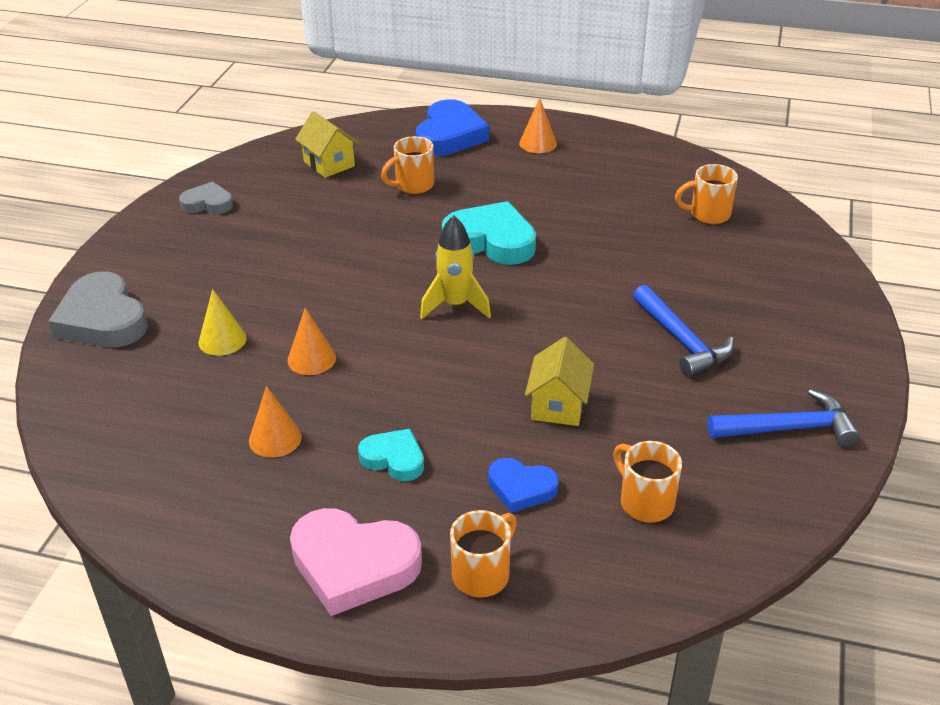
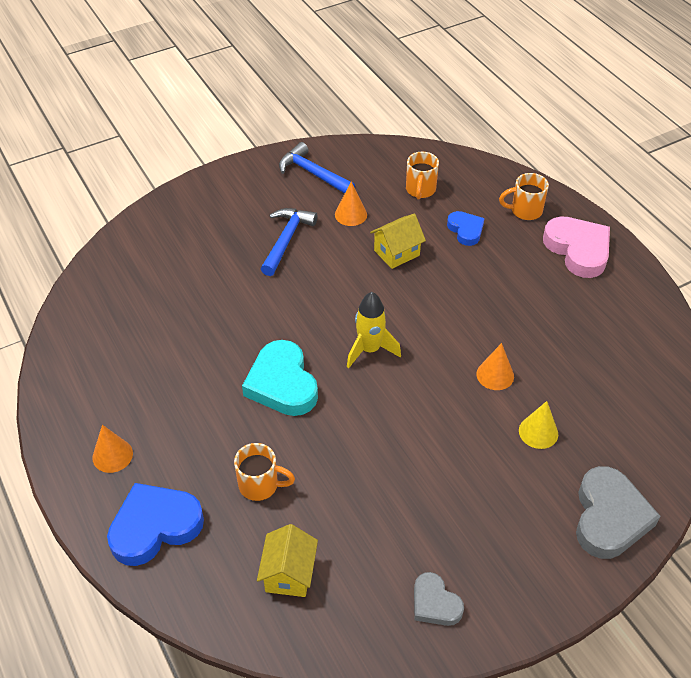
camera: 135 degrees left, 10 degrees up
orange cone [249,386,302,458] -> orange cone moved to [335,181,367,226]
turquoise heart [358,429,424,481] -> none
orange mug [675,164,738,224] -> none

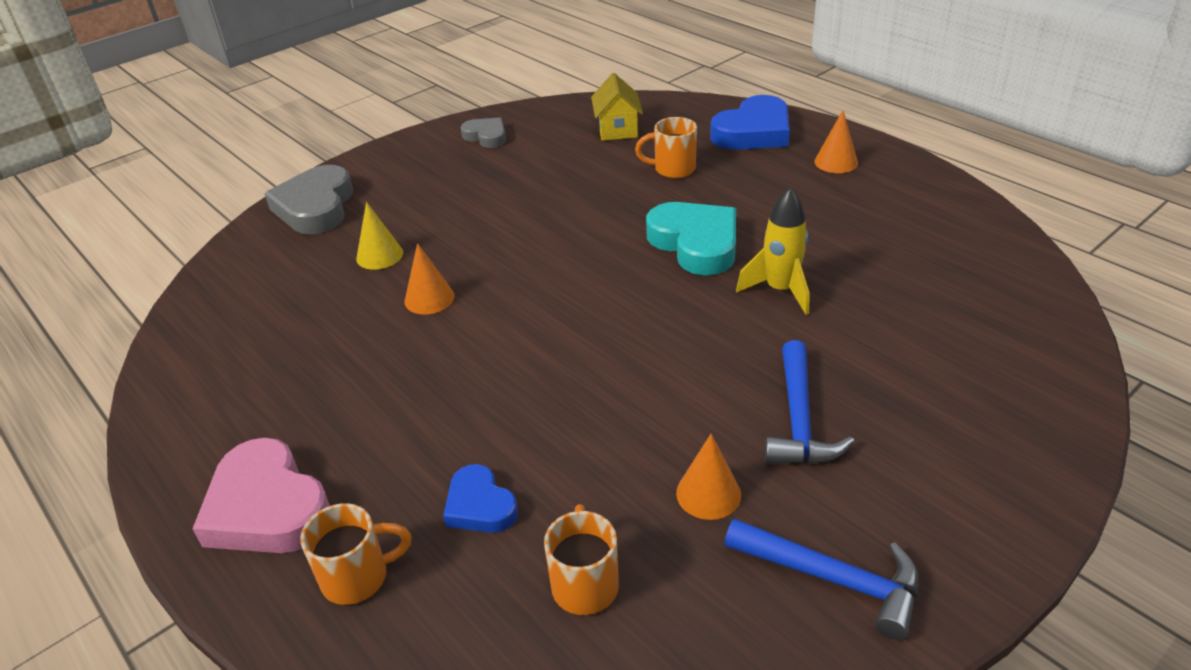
camera: 170 degrees right, 10 degrees down
yellow rocket [347,292,401,368] -> yellow rocket moved to [736,187,810,315]
yellow house [370,214,426,269] -> none

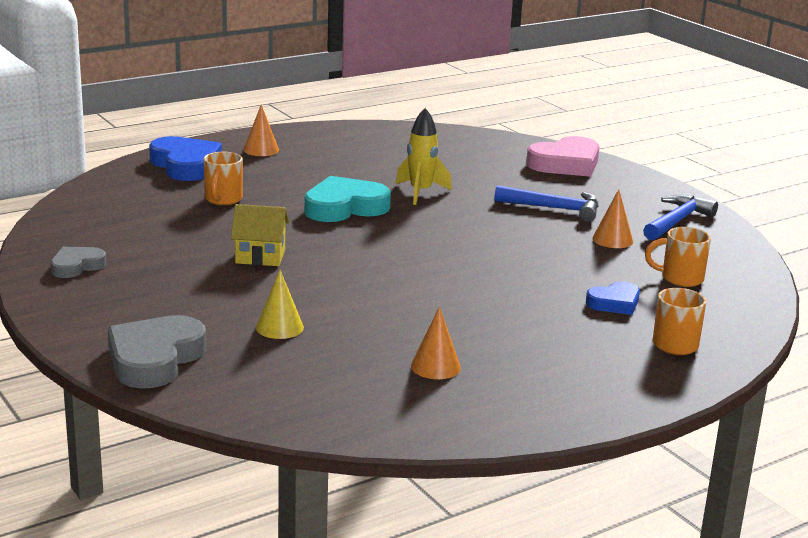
camera: 85 degrees left, 15 degrees down
pink heart [193,438,330,553] -> pink heart moved to [526,136,599,177]
grey heart [264,165,353,234] -> grey heart turned 105 degrees clockwise [108,315,206,389]
orange cone [405,243,454,314] -> orange cone moved to [411,307,461,379]
yellow house [591,73,643,141] -> yellow house moved to [231,204,289,266]

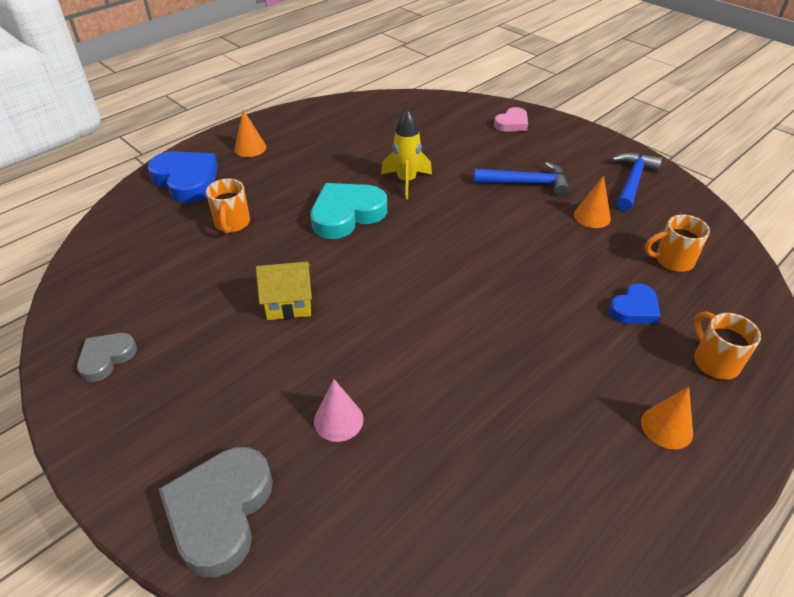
camera: 10 degrees left, 20 degrees up
yellow cone [256,270,304,339] -> pink cone [314,379,364,442]
orange cone [411,307,461,379] -> orange cone moved to [641,387,693,449]
pink heart [526,136,599,177] -> pink heart [494,107,528,132], size x0.57

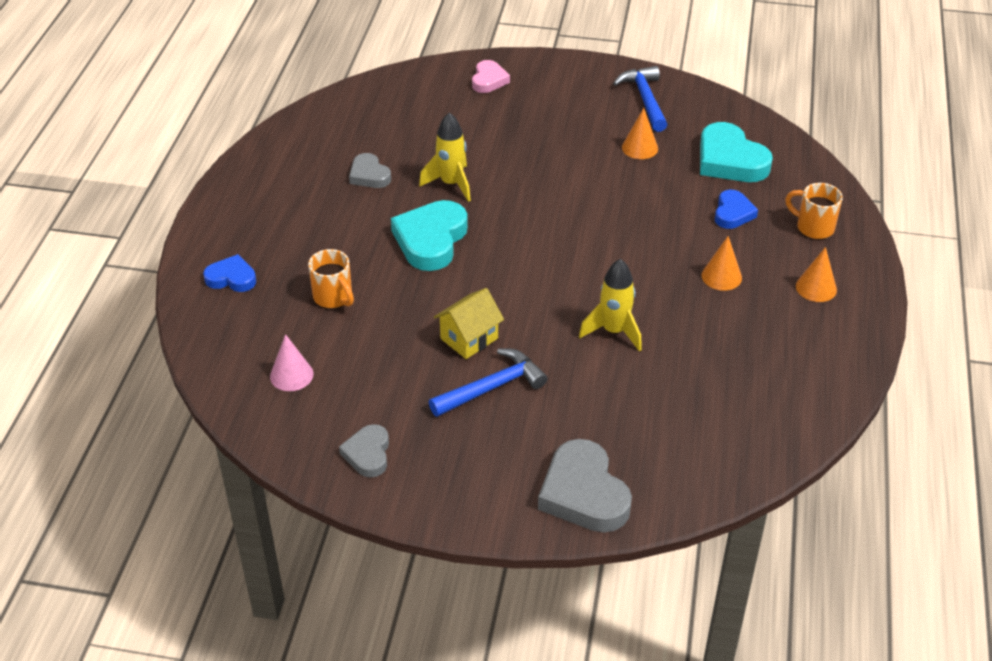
camera: 35 degrees left, 0 degrees up
blue heart [148,151,218,203] -> blue heart [203,254,256,292], size x0.57
orange cone [234,110,266,157] -> orange cone moved to [701,236,742,291]
pink cone [314,379,364,442] -> pink cone moved to [270,334,313,391]
blue hammer [474,162,569,196] -> blue hammer moved to [429,348,548,417]
orange mug [645,215,710,272] -> turquoise heart [700,122,773,182]
none -> grey heart [349,153,391,188]
none -> yellow rocket [579,259,642,352]

